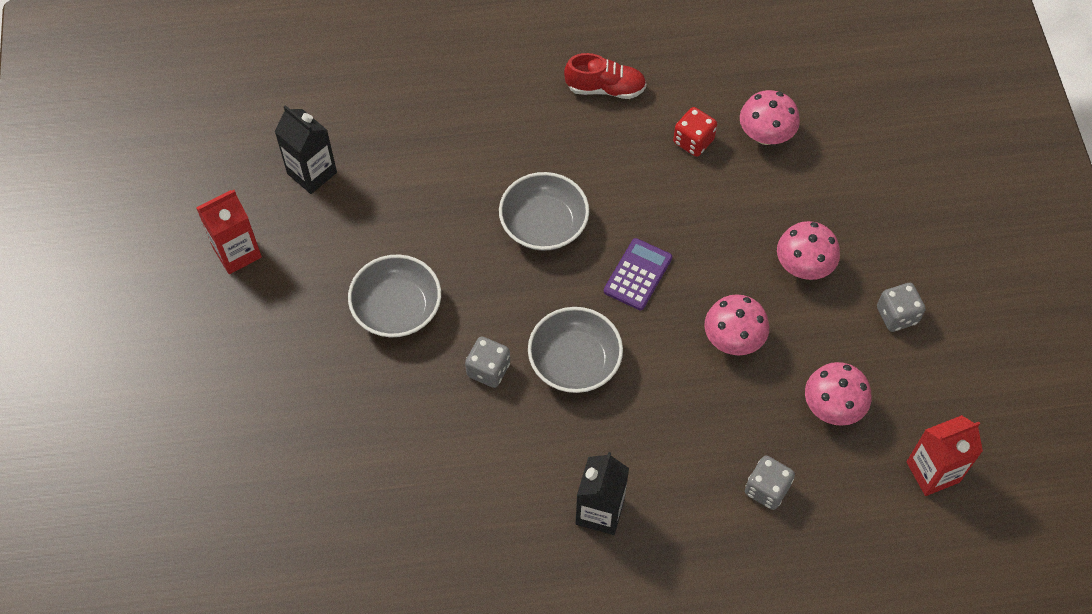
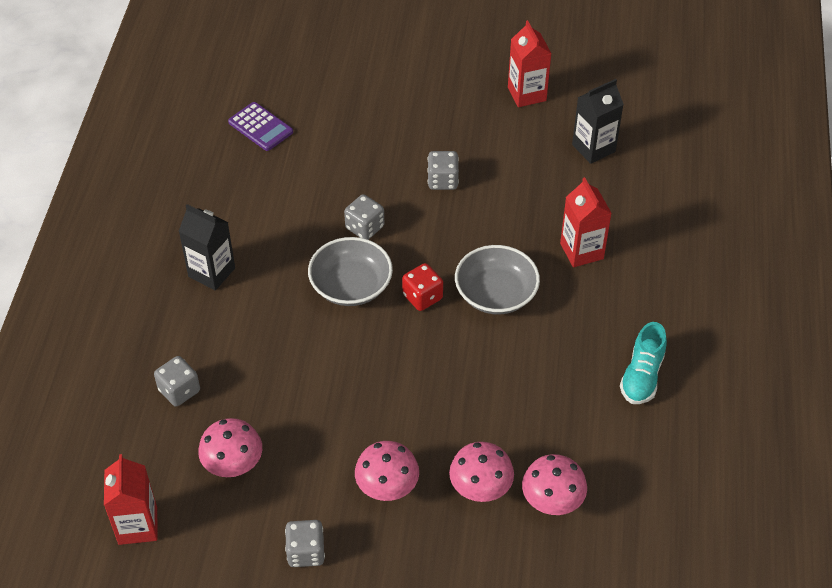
camera: 105 degrees right, 10 degrees down
grey bowl [348,255,441,337] -> grey dice [427,151,459,190]
red shoe [564,53,646,99] -> turquoise shoe [620,322,667,404]
purple calculator [604,238,672,310] -> purple calculator moved to [228,102,293,151]
red dice [673,107,717,157] -> red dice moved to [402,263,443,311]
pink mushroom [704,294,769,355] -> pink mushroom moved to [449,442,514,502]
none -> red carton [560,177,612,267]

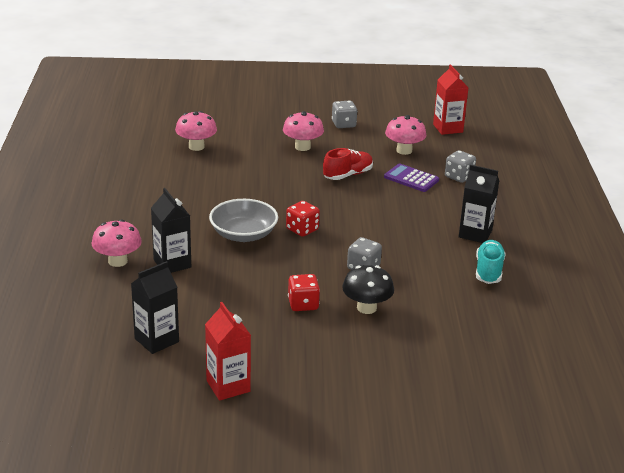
camera: 170 degrees right, 20 degrees down
purple calculator [228,102,293,151] -> purple calculator moved to [384,164,439,192]
grey bowl [308,237,393,306] -> none
grey dice [427,151,459,190] -> red dice [288,274,320,311]
pink mushroom [449,442,514,502] -> pink mushroom moved to [92,219,142,267]
red carton [560,177,612,267] -> black carton [151,188,191,273]
turquoise shoe [620,322,667,404] -> turquoise shoe moved to [476,240,506,284]
none -> red shoe [323,148,373,180]
none -> black mushroom [342,265,394,314]

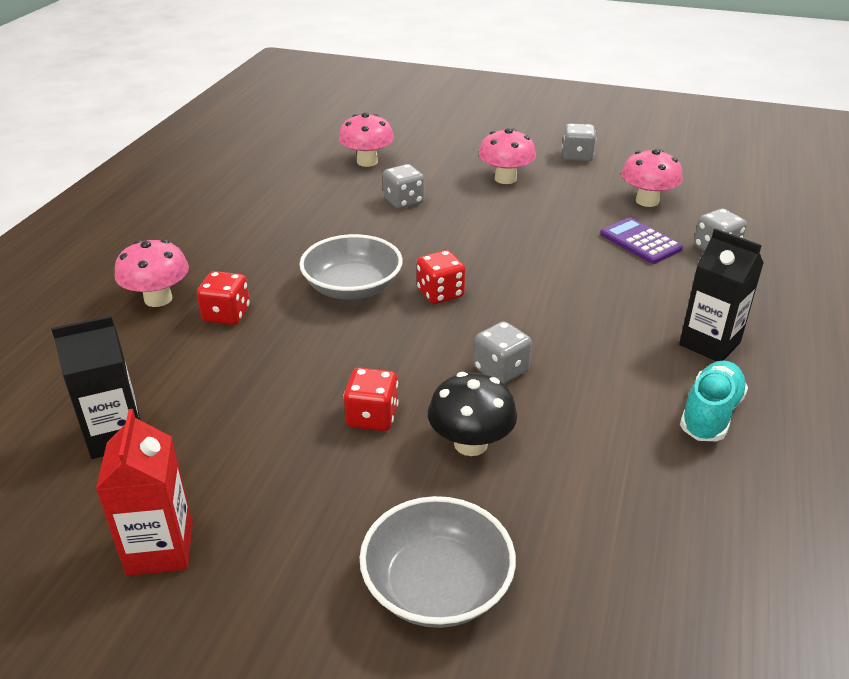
camera: 20 degrees right, 5 degrees up
black carton [151,188,191,273] -> red dice [197,271,250,325]
red shoe [323,148,373,180] -> none
red carton [433,64,468,135] -> none
none -> grey bowl [360,496,516,628]
none -> grey dice [383,164,424,209]

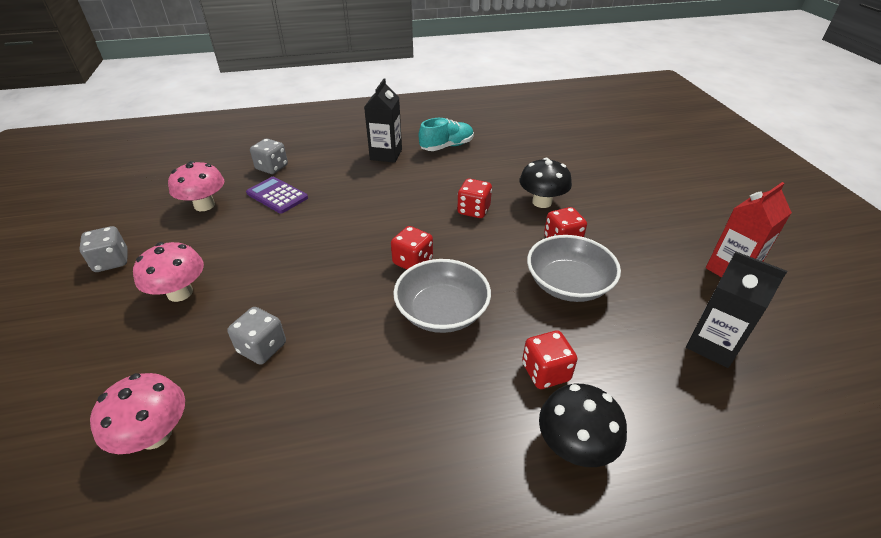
camera: 120 degrees left, 5 degrees up
pink mushroom [115,239,189,307] -> black mushroom [539,384,627,467]
grey bowl [360,496,516,628] -> grey bowl moved to [527,235,621,302]
grey dice [474,321,532,384] -> red dice [457,179,492,218]
purple calculator [600,218,683,264] -> purple calculator turned 105 degrees clockwise [246,177,308,214]
turquoise shoe [680,360,748,441] -> turquoise shoe turned 150 degrees clockwise [419,118,474,151]

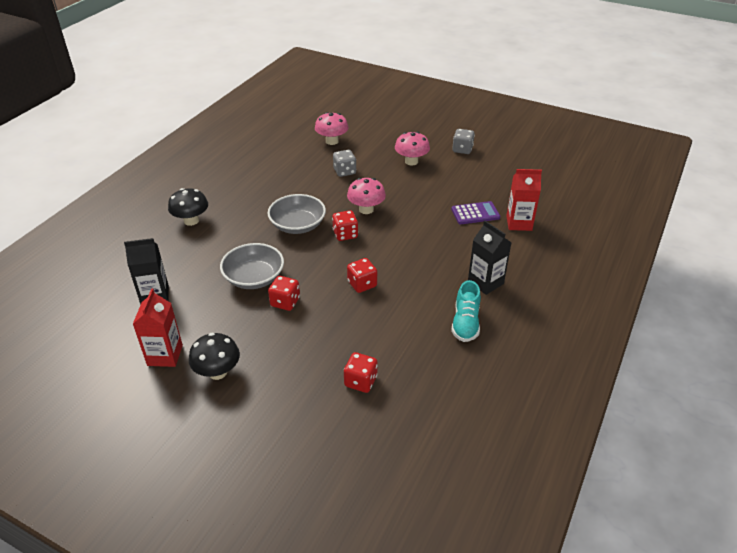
camera: 130 degrees right, 0 degrees up
pink mushroom [168,161,224,211] -> pink mushroom moved to [347,178,386,214]
grey dice [250,138,288,174] -> red carton [506,169,542,231]
black mushroom [520,158,572,208] -> black mushroom moved to [189,333,240,380]
red dice [522,331,578,389] -> red dice moved to [344,352,378,393]

